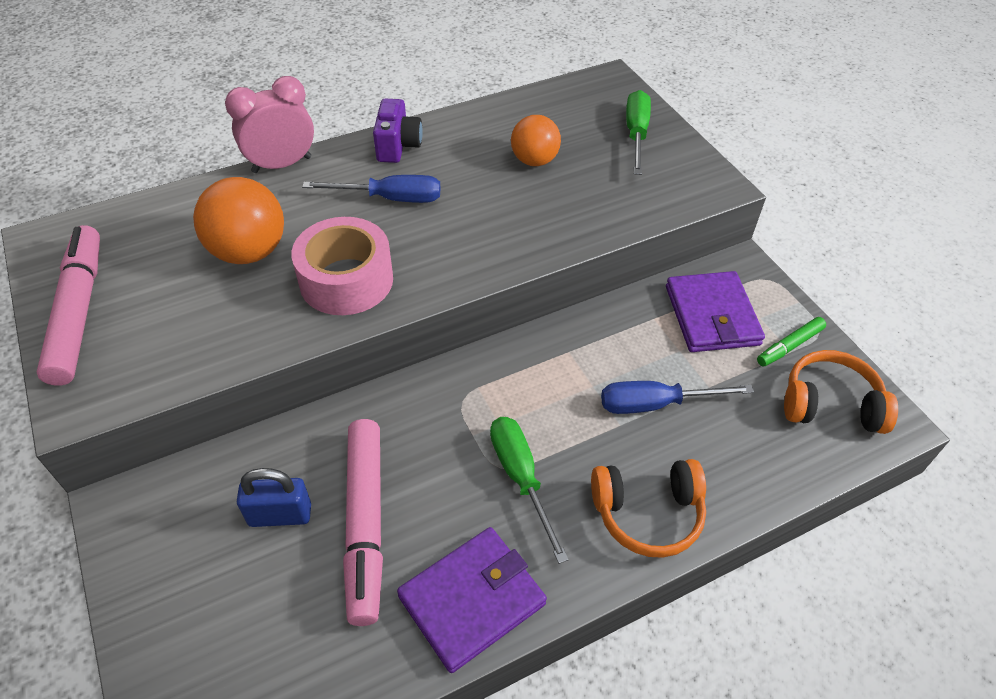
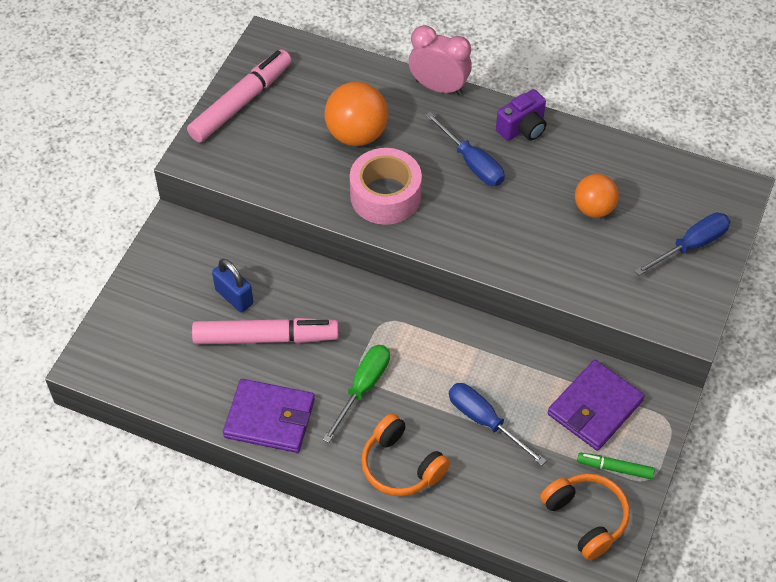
camera: 50 degrees right, 5 degrees up
pink marker [343,419,383,626] -> pink marker turned 135 degrees counterclockwise [192,318,339,344]
green screwdriver [626,90,651,175] -> blue screwdriver [634,213,730,275]

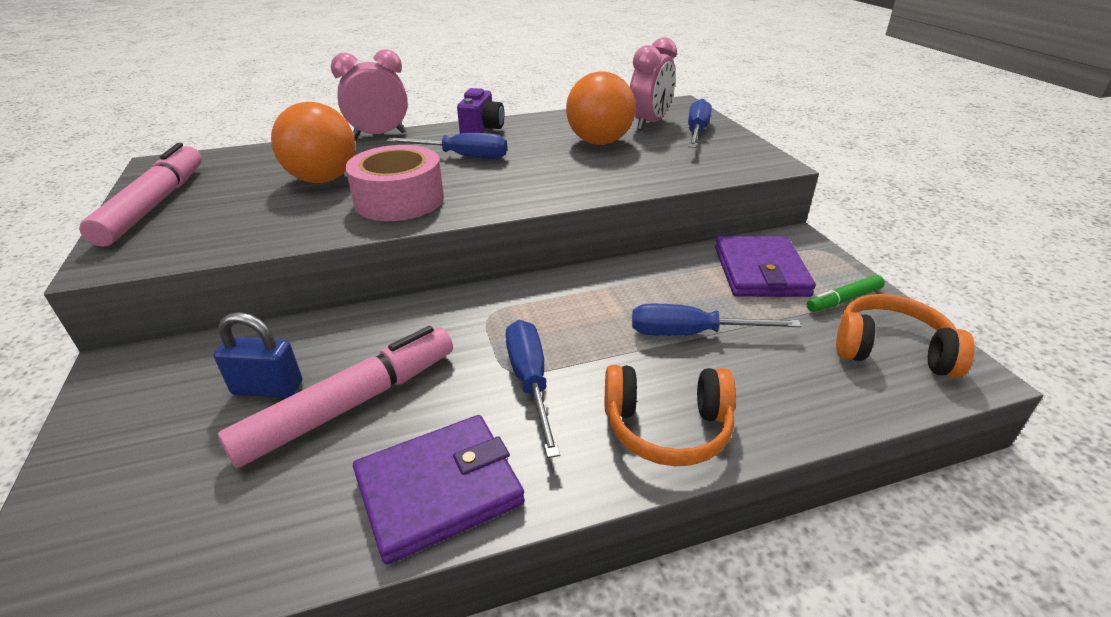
camera: 40 degrees left, 20 degrees down
green screwdriver [322,345,390,443] -> blue screwdriver [506,320,560,458]
orange ball [575,174,619,218] -> orange ball [566,71,636,145], size x1.51
none -> pink clock [630,37,677,130]

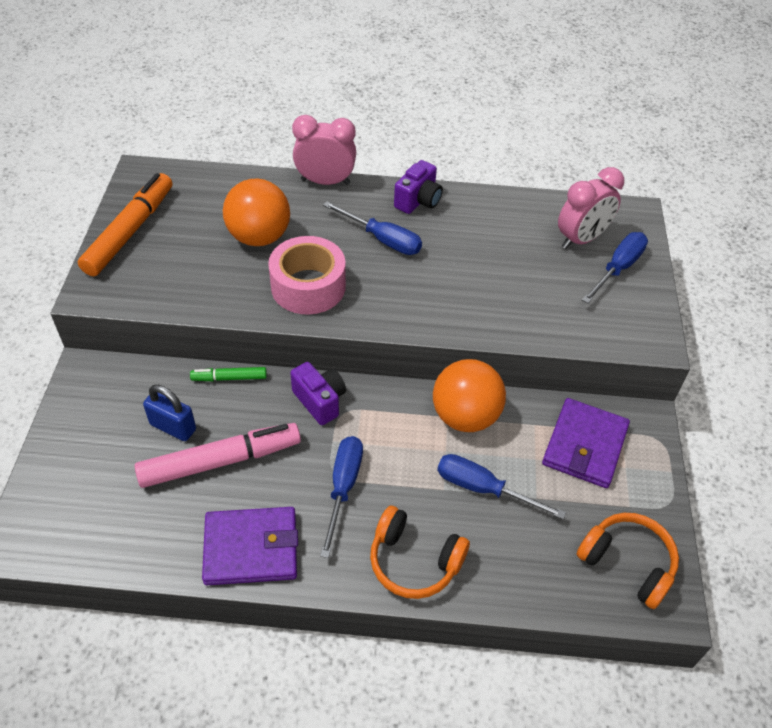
camera: 20 degrees right, 15 degrees up
pink marker [79,143,202,247] -> orange marker [78,173,172,276]
orange ball [566,71,636,145] -> orange ball moved to [433,359,506,432]
green marker [807,275,885,312] -> green marker moved to [190,367,267,381]
none -> purple camera [290,362,346,425]

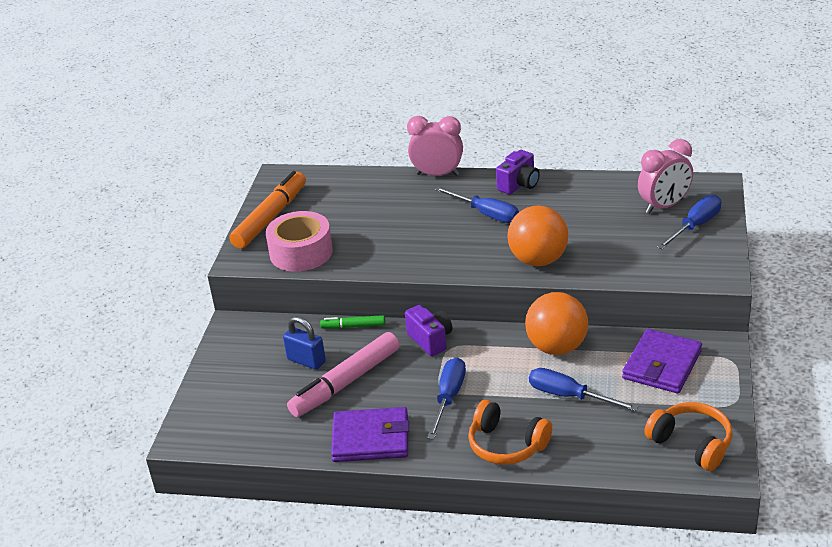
camera: 10 degrees right, 15 degrees down
pink marker [135,423,301,488] -> pink marker turned 150 degrees clockwise [287,332,400,417]
orange ball [223,178,290,246] -> orange ball moved to [507,205,568,266]
pink tape [268,236,346,314] -> pink tape moved to [266,211,333,272]

